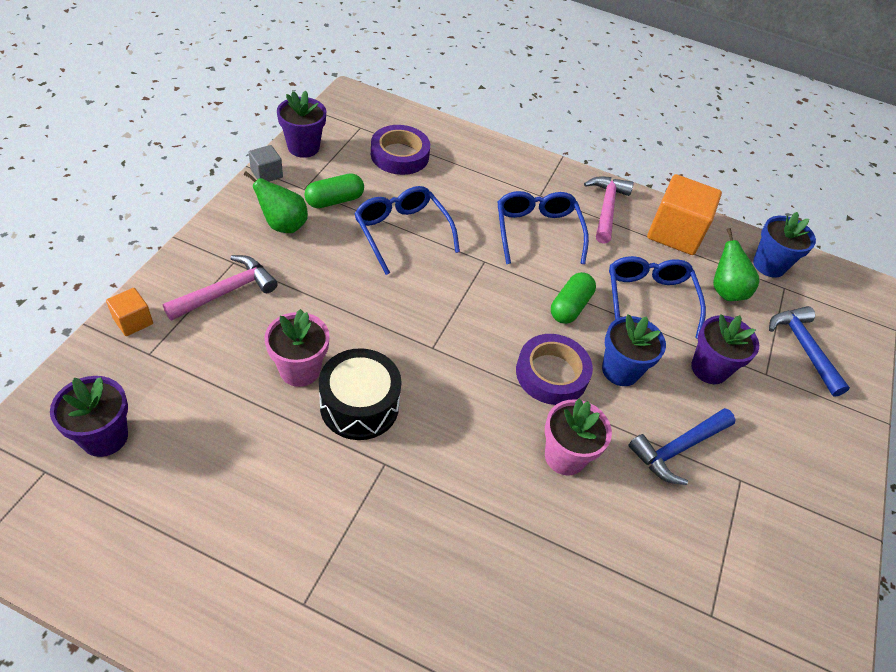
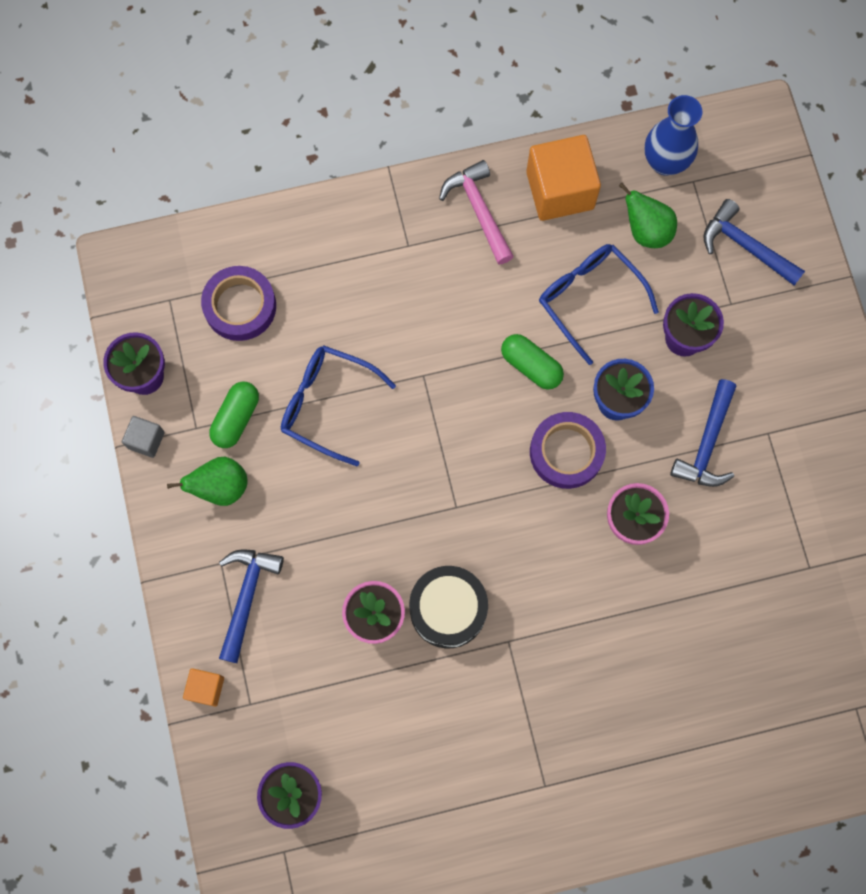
camera: 30 degrees left, 25 degrees up
pink hammer [163,255,278,321] -> blue hammer [219,549,284,663]
blue glasses [497,191,589,264] -> none
green capsule [551,272,596,324] -> green capsule turned 45 degrees counterclockwise [501,334,564,390]
blue flower pot [753,212,816,277] -> blue vase [645,95,702,176]

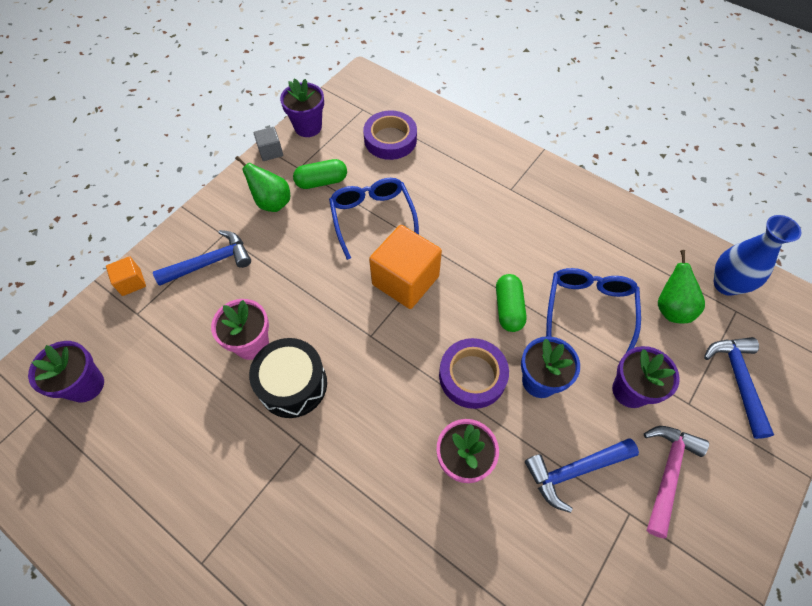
camera: 50 degrees right, 15 degrees down
pink hammer [439,160,514,265] -> pink hammer moved to [644,426,709,539]
orange cube [526,135,601,221] -> orange cube moved to [369,225,442,309]

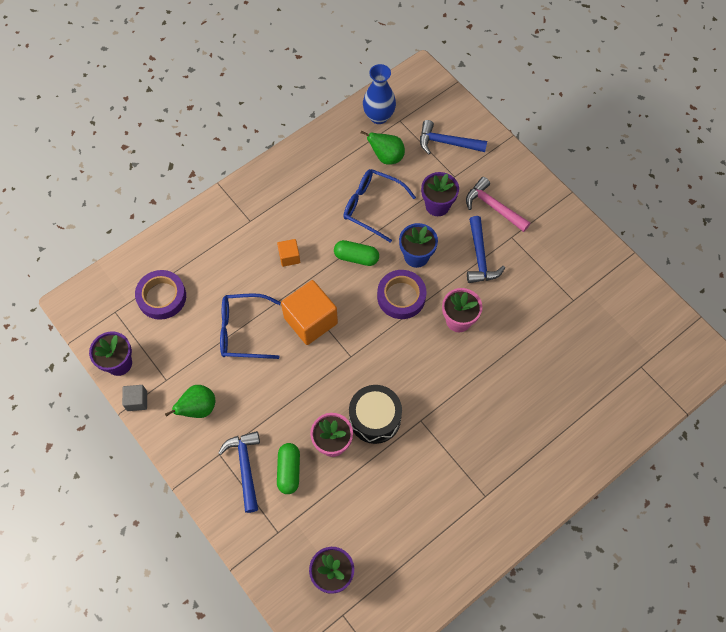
camera: 75 degrees left, 5 degrees up
orange cube [106,256,146,296] -> orange cube moved to [277,239,300,267]
green capsule [293,159,347,189] -> green capsule moved to [277,443,300,494]

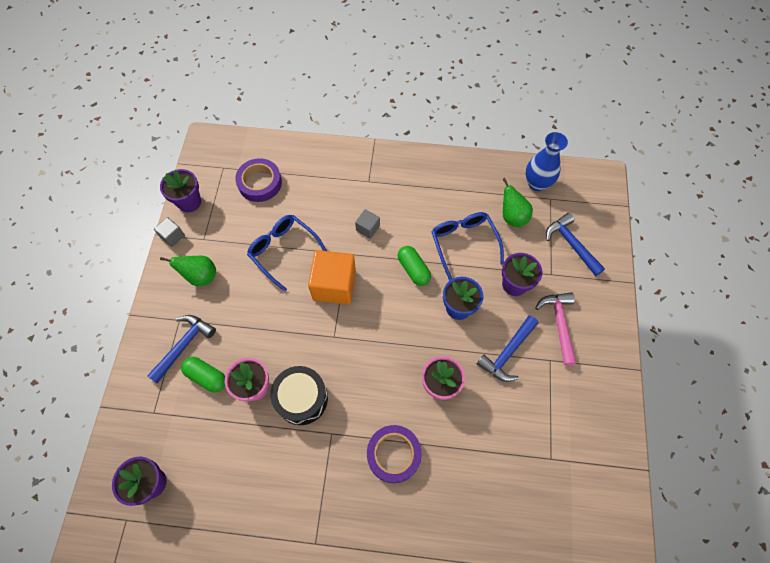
camera: 45 degrees right, 0 degrees up
orange cube [277,239,300,267] -> grey cube [355,209,380,239]
green capsule [277,443,300,494] -> green capsule turned 75 degrees clockwise [181,357,225,393]
purple tape [377,270,426,319] -> purple tape moved to [367,425,422,483]

